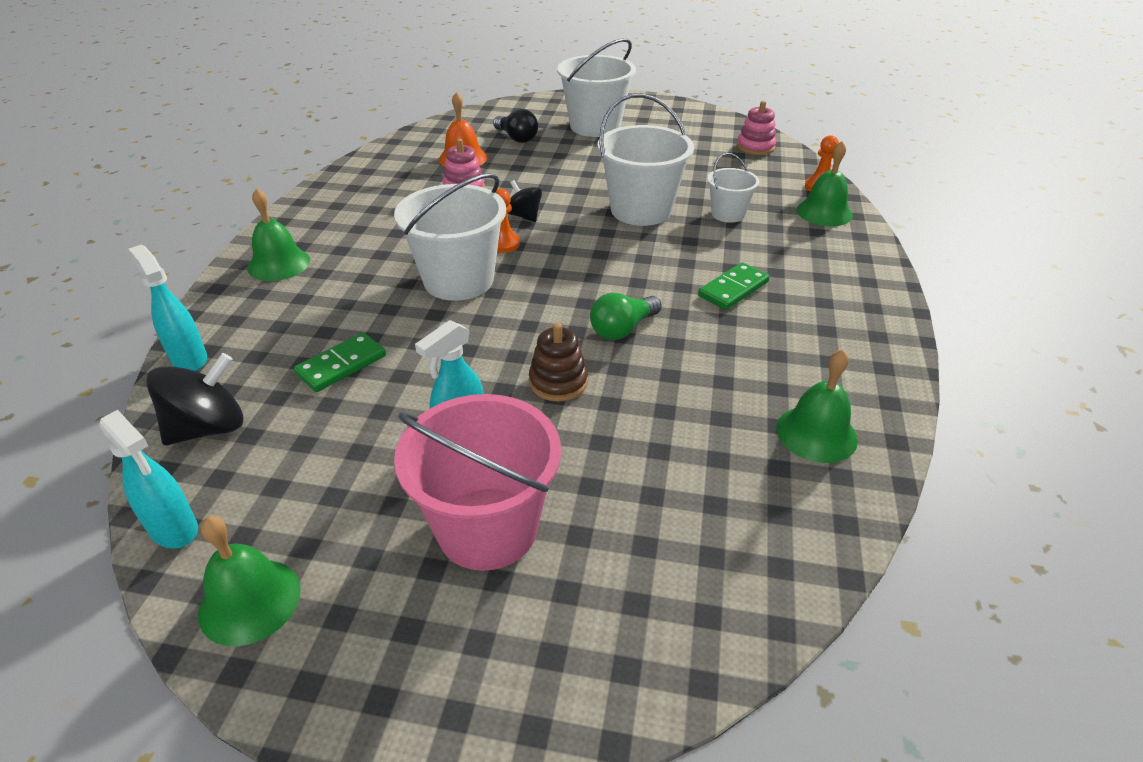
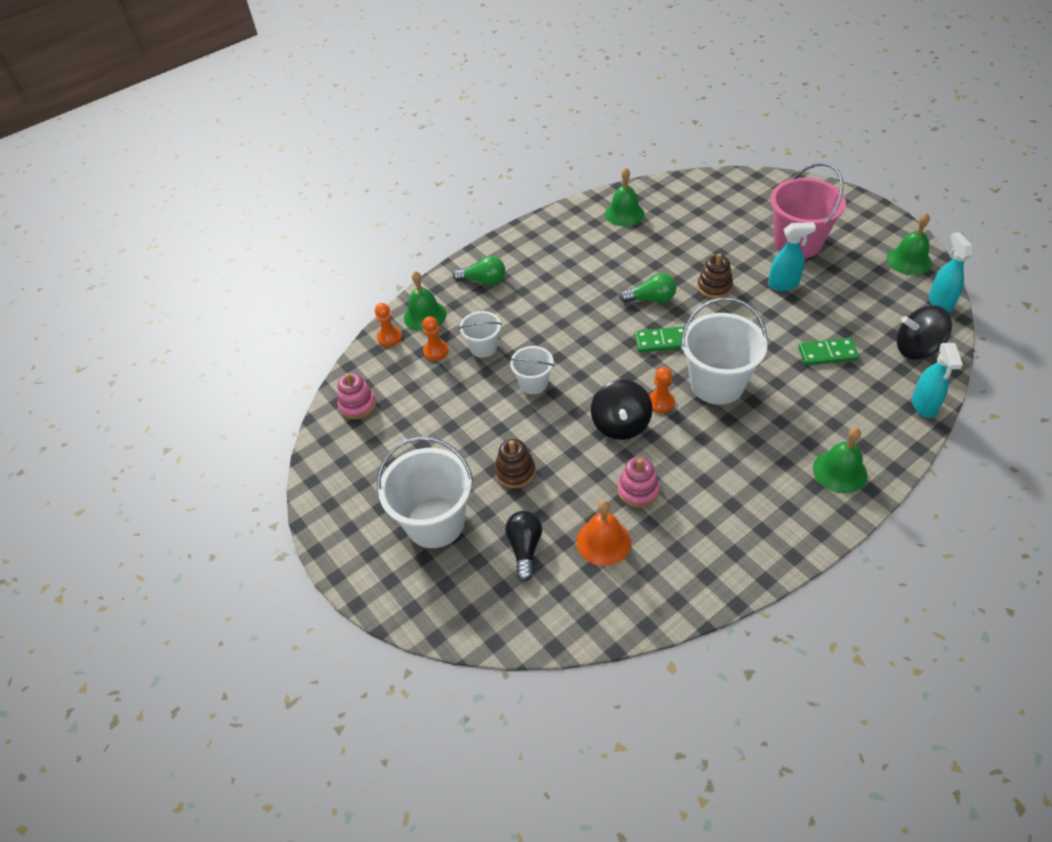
camera: 135 degrees left, 10 degrees up
black spinning top [507,180,542,222] -> black spinning top [591,380,652,440], size x1.62
white bucket [598,93,694,226] -> white bucket [509,346,554,394], size x0.54
green domino [698,263,769,310] -> green domino moved to [635,326,684,353]
none -> orange pawn [422,316,448,361]
none -> green light bulb [453,256,505,285]
none -> brown stacking toy [495,439,536,488]

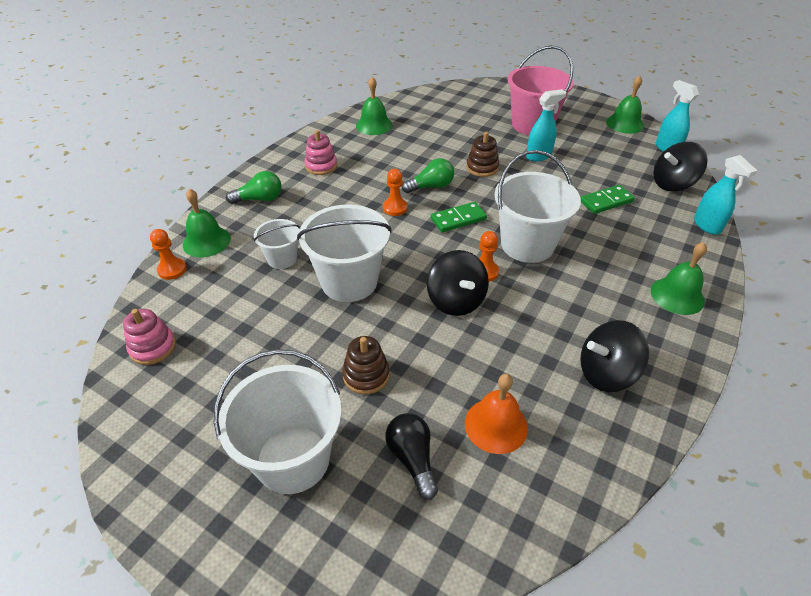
camera: 25 degrees left, 5 degrees down
orange pawn [422,316,448,361] -> orange pawn moved to [383,169,408,216]
white bucket [509,346,554,394] -> white bucket [297,205,392,302], size x1.84
pink stacking toy [617,457,660,507] -> pink stacking toy moved to [304,130,337,175]
none -> black spinning top [580,320,649,392]

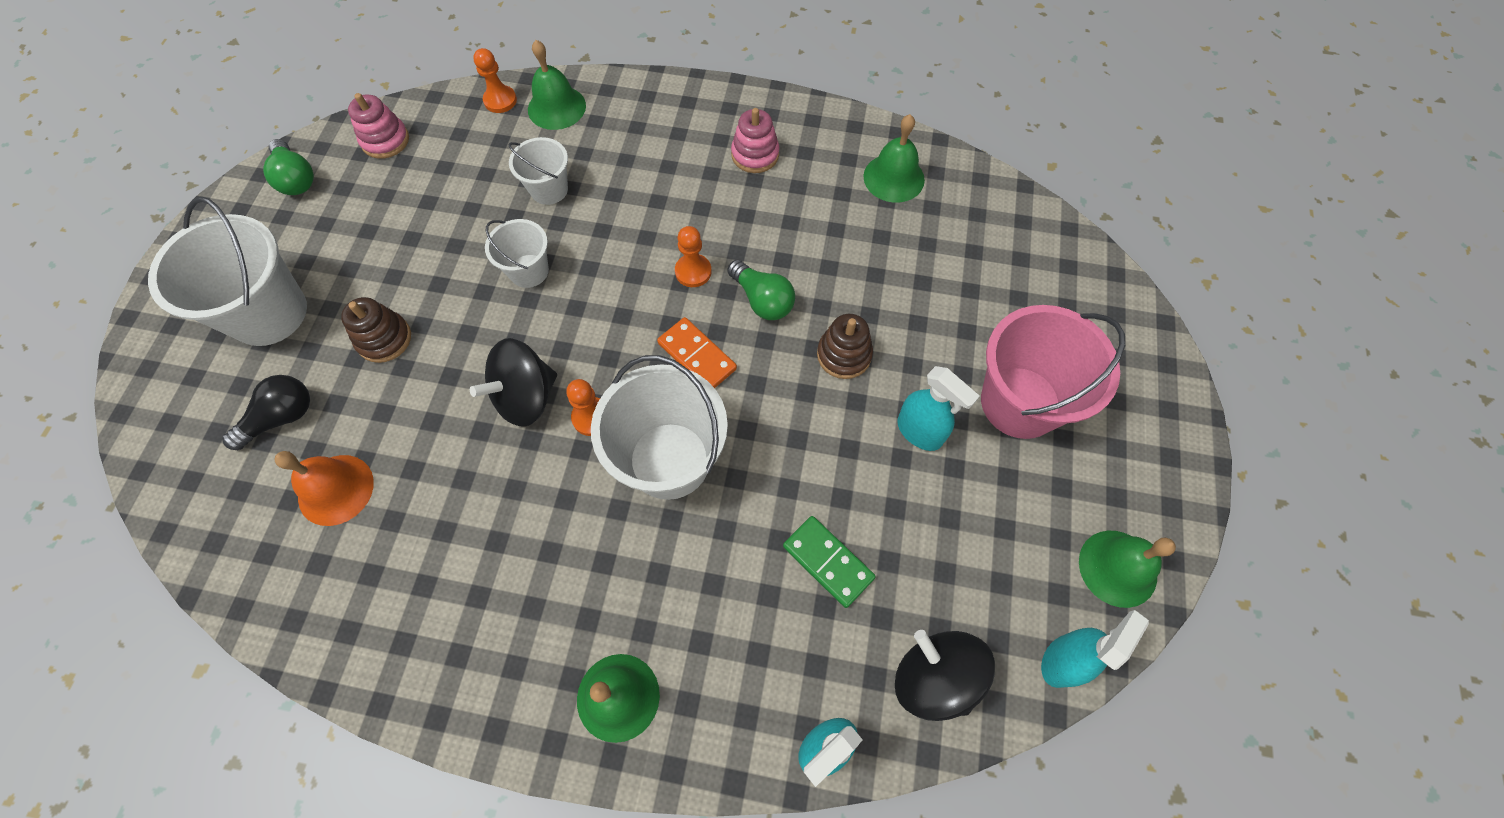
camera: 70 degrees right, 20 degrees up
green light bulb [226,171,282,204] -> green light bulb moved to [263,139,314,195]
white bucket [297,205,392,302] -> white bucket [485,219,549,288], size x0.54
green domino [431,202,487,232] -> orange domino [657,317,737,388]
black spinning top [580,320,649,392] -> none

